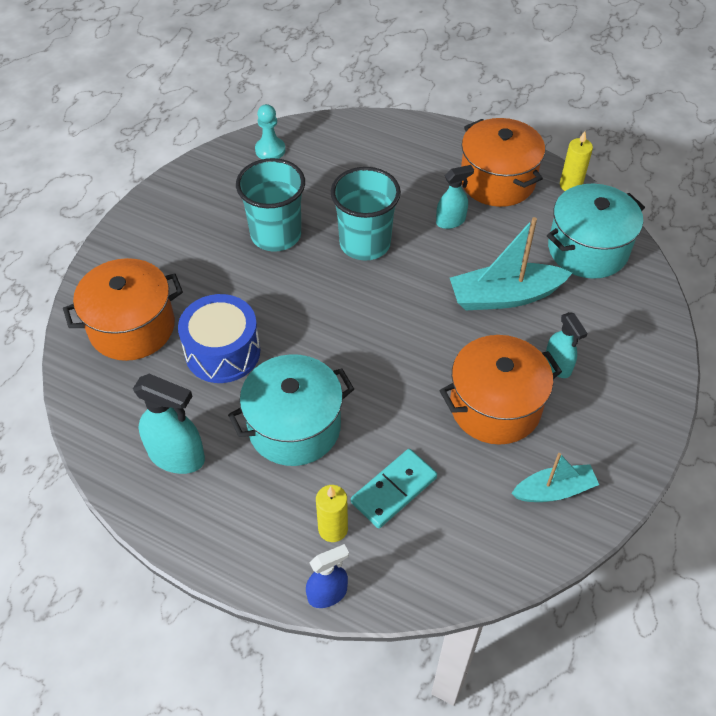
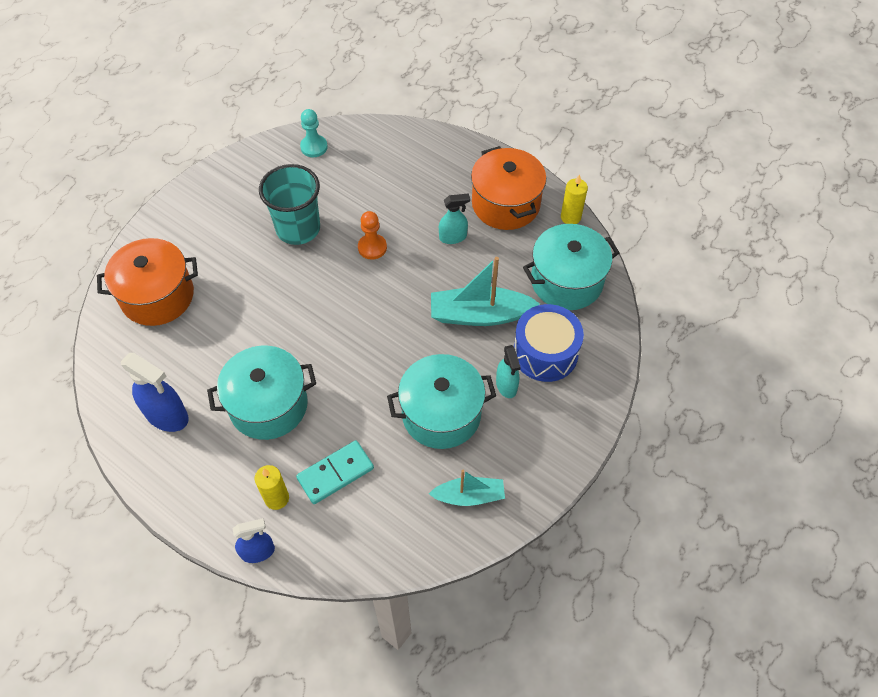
camera: 10 degrees right, 5 degrees up
turquoise spray bottle [133,374,205,474] -> blue spray bottle [120,353,189,432]
blue drum [178,294,260,383] -> blue drum moved to [514,304,584,382]
turquoise cup [331,167,401,261] -> orange pawn [358,211,387,260]
orange pot [439,335,562,445] -> turquoise pot [387,354,496,449]

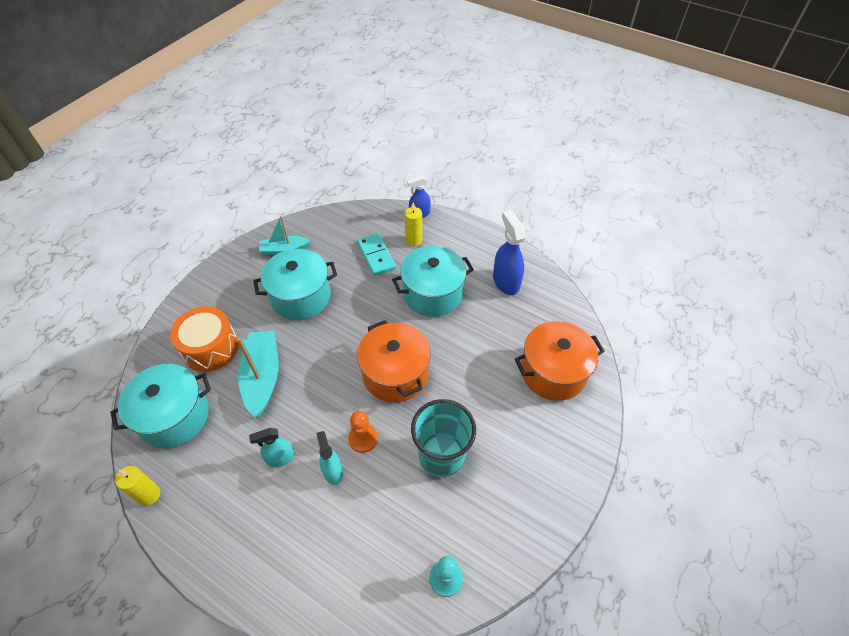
camera: 175 degrees right, 5 degrees down
blue spray bottle [120,353,189,432] -> blue spray bottle turned 45 degrees clockwise [493,210,526,295]
turquoise domino [296,440,374,504] -> turquoise domino turned 75 degrees counterclockwise [357,233,396,276]
turquoise boat [431,257,540,326] -> turquoise boat turned 90 degrees counterclockwise [237,331,278,417]
orange pot [471,146,546,230] -> orange pot moved to [357,320,431,402]
turquoise spray bottle [496,345,521,398] -> turquoise spray bottle moved to [316,431,343,485]
blue drum [514,304,584,382] -> orange drum [170,306,238,372]

